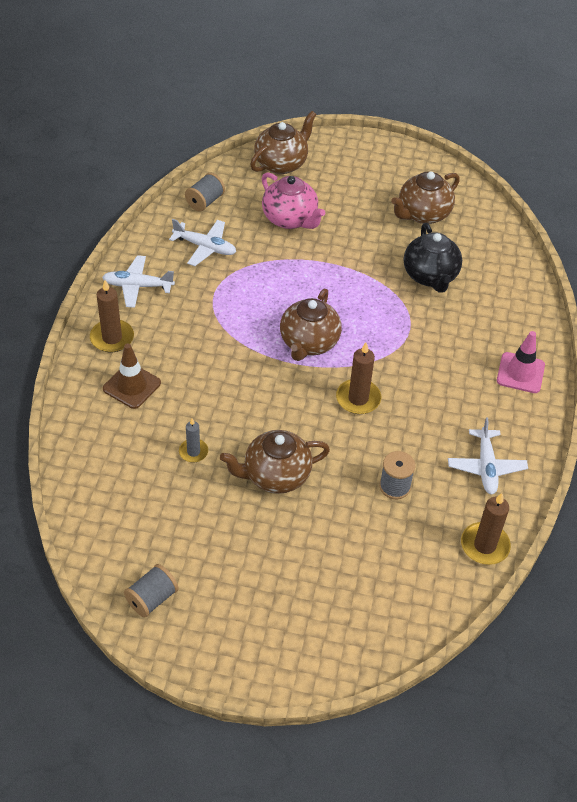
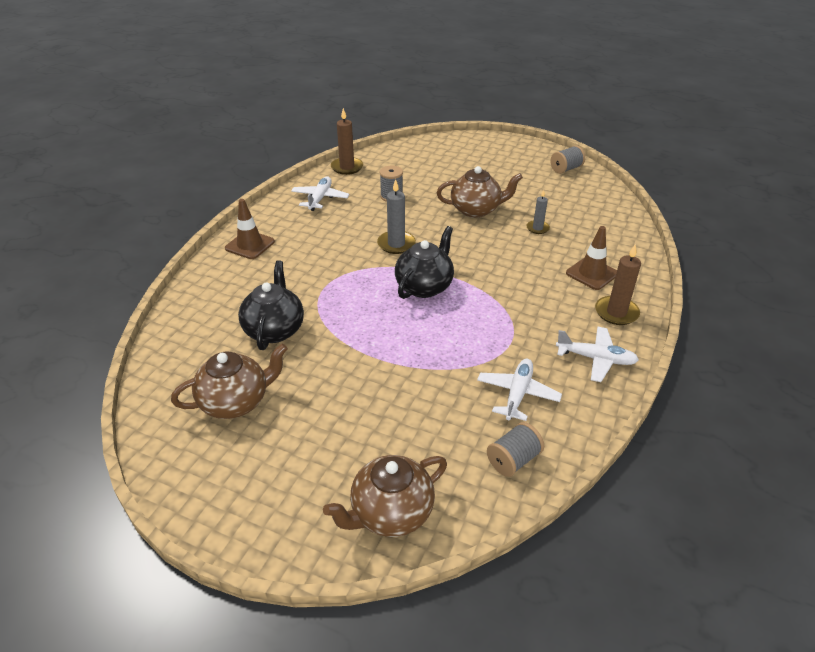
camera: 165 degrees left, 10 degrees down
white plane [169,219,236,266] -> white plane turned 75 degrees clockwise [477,359,562,421]
pink teapot [262,172,325,229] -> none
brown teapot [280,288,342,361] -> black teapot [395,226,454,299]
brown candle [336,342,381,414] -> grey candle [377,179,416,254]
pink traffic cone [497,331,545,393] -> brown traffic cone [225,199,275,259]

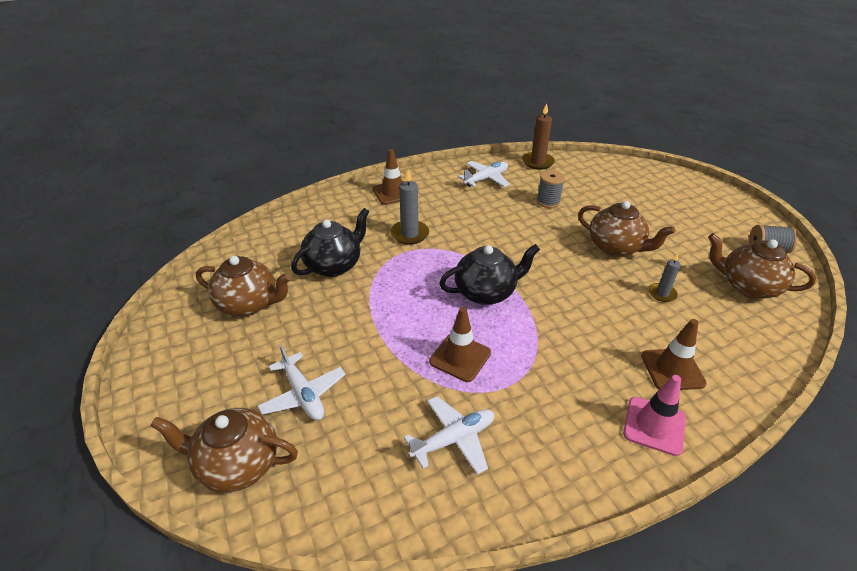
camera: 40 degrees right, 0 degrees up
grey candle [377,179,416,254] -> grey candle moved to [390,170,429,245]
grey spool [487,422,544,477] -> none
white plane [556,327,639,382] -> white plane moved to [257,345,346,420]
brown candle [595,244,641,325] -> pink traffic cone [623,375,686,456]
none -> brown traffic cone [429,307,491,382]
none -> brown teapot [708,233,816,299]

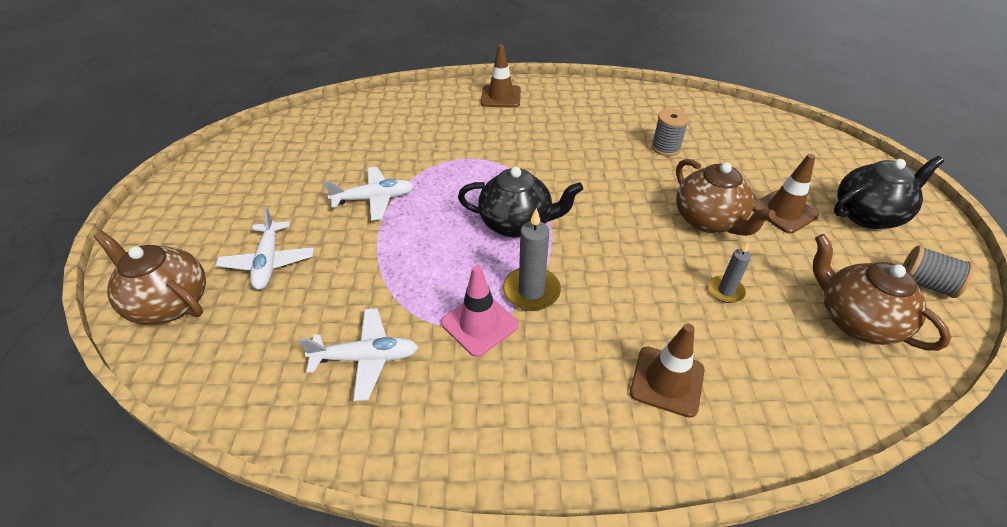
camera: 25 degrees right, 5 degrees up
brown teapot [196,256,291,316] -> none
black teapot [291,208,369,277] -> black teapot moved to [834,156,944,229]
grey candle [390,170,429,245] -> grey candle moved to [503,208,561,311]
brown traffic cone [429,307,491,382] -> brown traffic cone moved to [752,154,819,234]
white plane [458,161,510,187] -> white plane moved to [324,167,414,221]
brown candle [522,103,555,170] -> none
pink traffic cone [623,375,686,456] -> pink traffic cone moved to [441,265,519,357]

